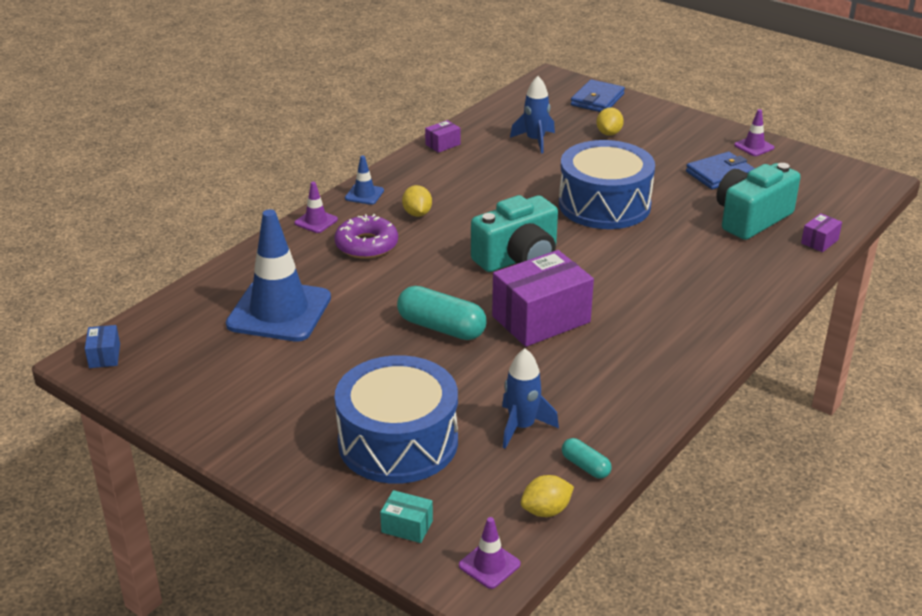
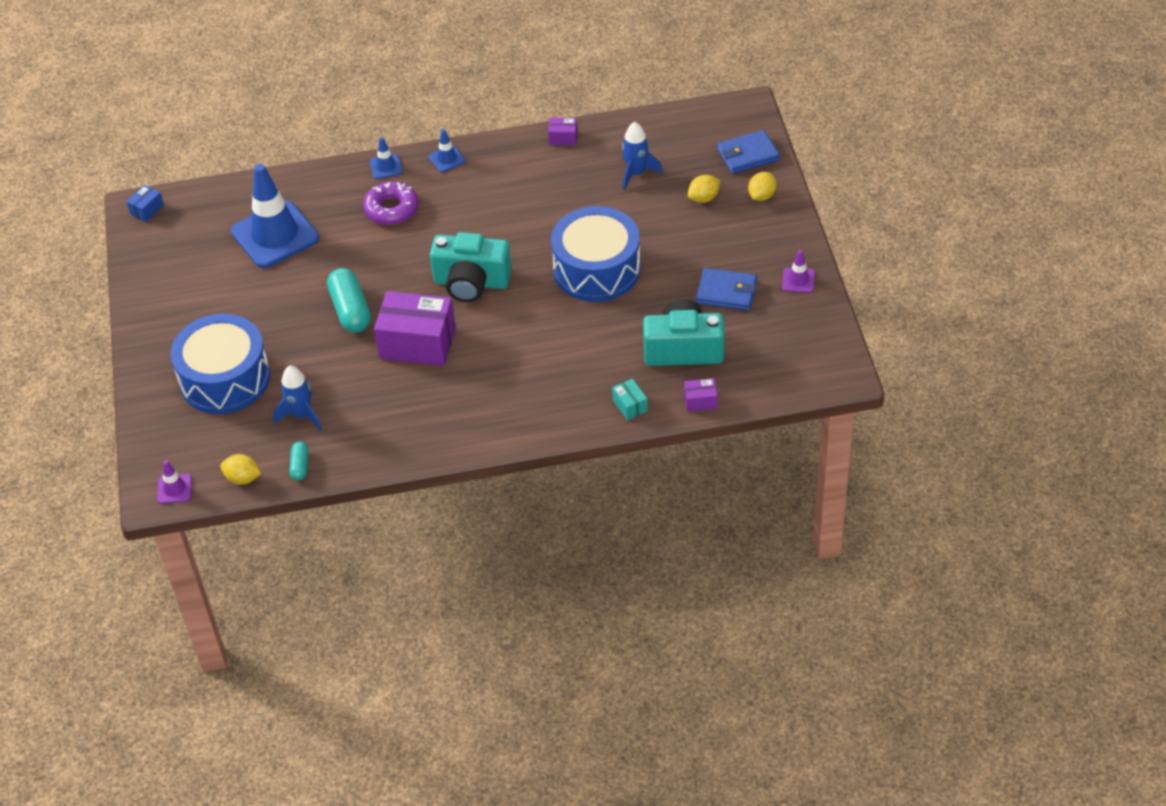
camera: 45 degrees right, 15 degrees up
purple traffic cone [294,182,338,233] -> blue traffic cone [370,137,403,179]
turquoise box [380,490,433,543] -> turquoise box moved to [612,379,648,420]
yellow lemon [402,185,432,217] -> yellow lemon moved to [748,172,776,201]

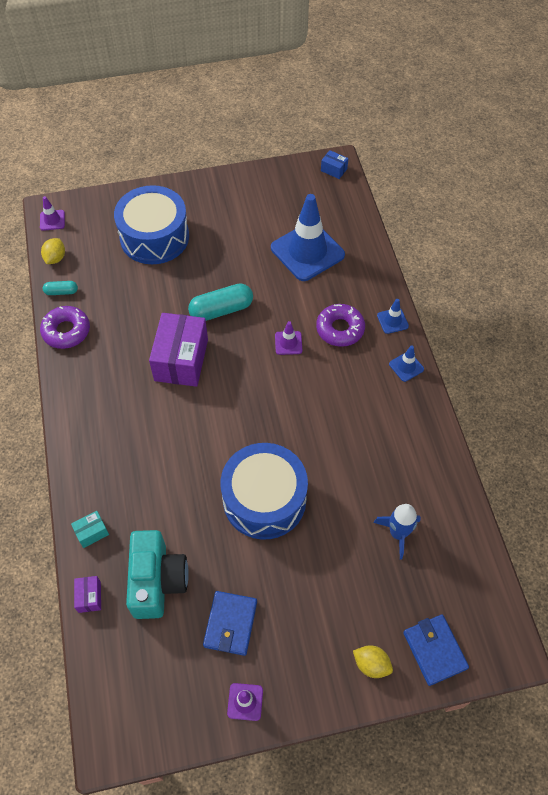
camera: 85 degrees right, 10 degrees up
blue rocket [273,366,322,431] -> none
turquoise camera [430,232,512,302] -> none
purple box [548,118,578,145] -> none
yellow lemon [688,175,720,203] -> none
none -> purple donut [40,306,90,349]
none -> purple traffic cone [275,321,302,355]

